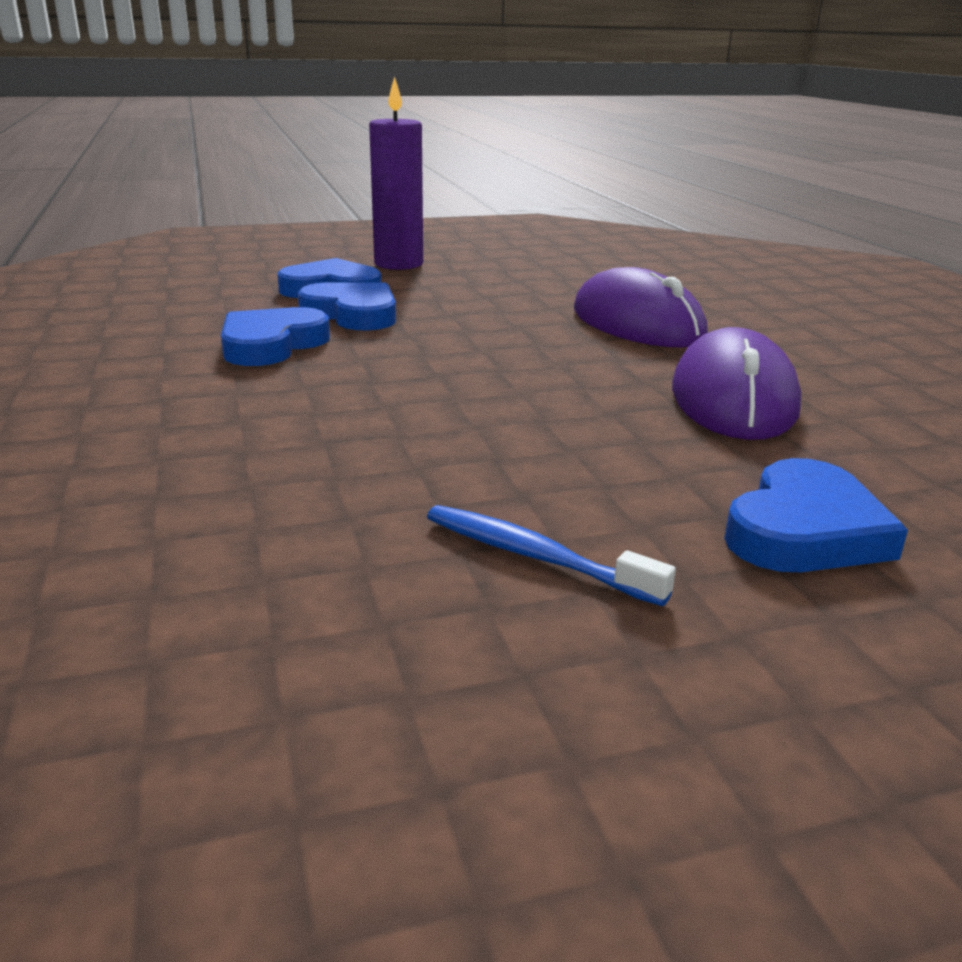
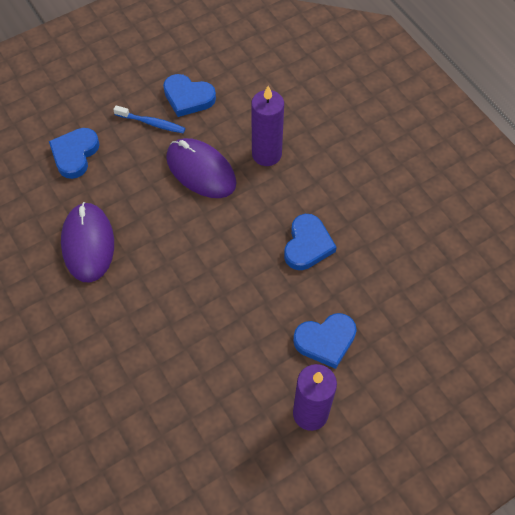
camera: 165 degrees right, 35 degrees up
blue heart [298,282,396,331] -> blue heart moved to [163,74,216,117]
purple mouse [574,267,708,348] -> purple mouse moved to [166,138,237,198]
none -> purple candle [251,86,284,166]

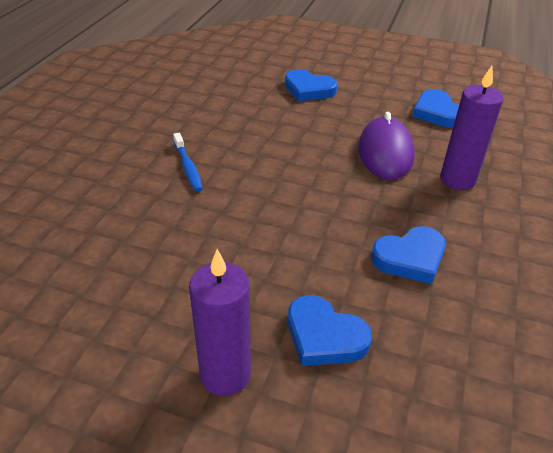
camera: 50 degrees right, 20 degrees down
blue heart [49,128,100,179] -> blue heart turned 135 degrees counterclockwise [285,69,338,102]
purple mouse [61,202,114,283] -> none
blue toothbrush [113,105,185,133] -> blue toothbrush moved to [173,133,203,192]

